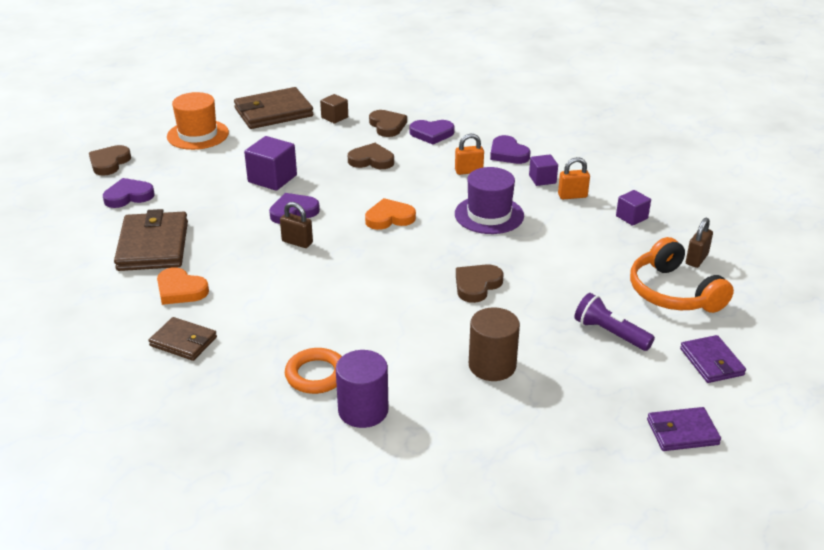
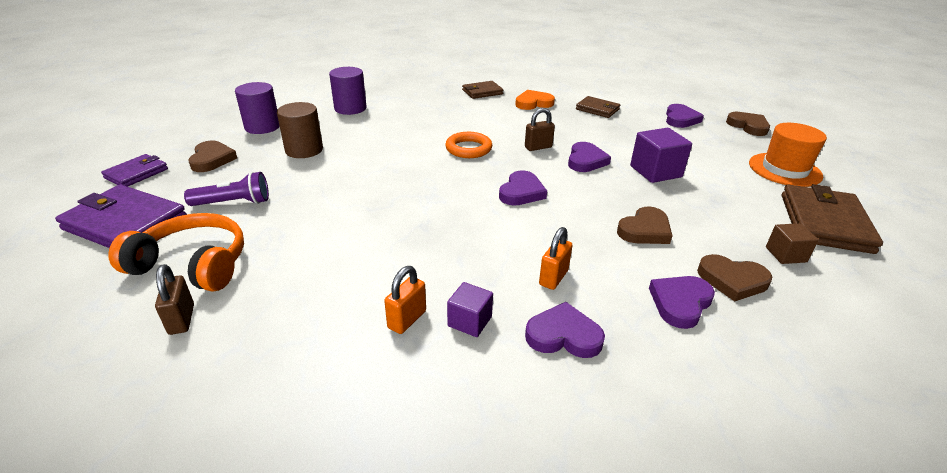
camera: 130 degrees right, 0 degrees up
brown wallet [114,209,188,271] -> brown wallet [576,96,620,118], size x0.57
orange ring [285,348,342,394] -> orange ring moved to [445,132,492,158]
orange heart [365,198,416,230] -> purple heart [499,170,547,206]
purple hat [455,167,524,234] -> none
brown heart [456,264,503,303] -> brown heart moved to [189,141,237,172]
purple cube [616,190,651,226] -> none
purple wallet [680,335,746,383] -> purple wallet [55,185,187,248], size x1.74
none -> purple cylinder [235,82,280,134]

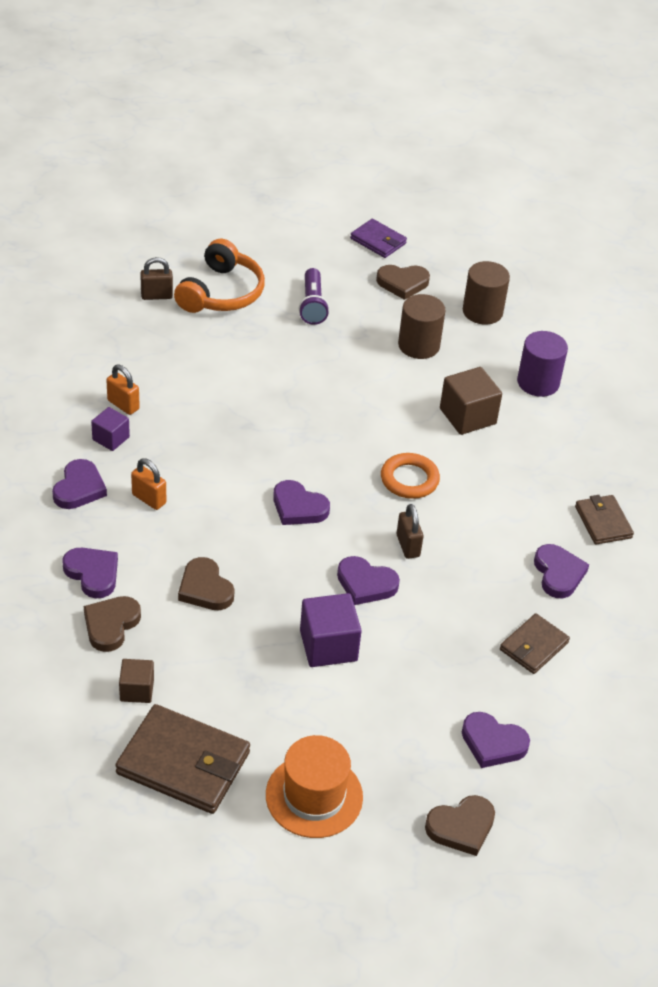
camera: 95 degrees right, 10 degrees up
purple wallet [55,185,187,248] -> none
purple cylinder [235,82,280,134] -> brown cylinder [463,261,510,325]
orange heart [515,90,555,110] -> purple heart [534,544,589,599]
none -> brown cube [440,367,502,435]

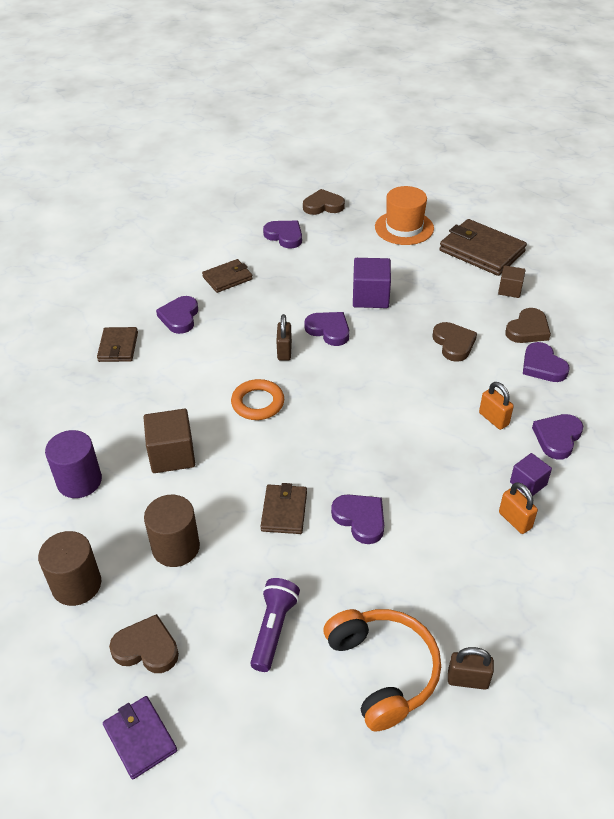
camera: 160 degrees left, 0 degrees up
orange headphones [174,239,265,313] -> orange headphones turned 120 degrees clockwise [323,609,441,731]
purple heart [273,480,330,525] -> purple heart moved to [331,494,384,544]
none -> brown wallet [260,483,307,534]

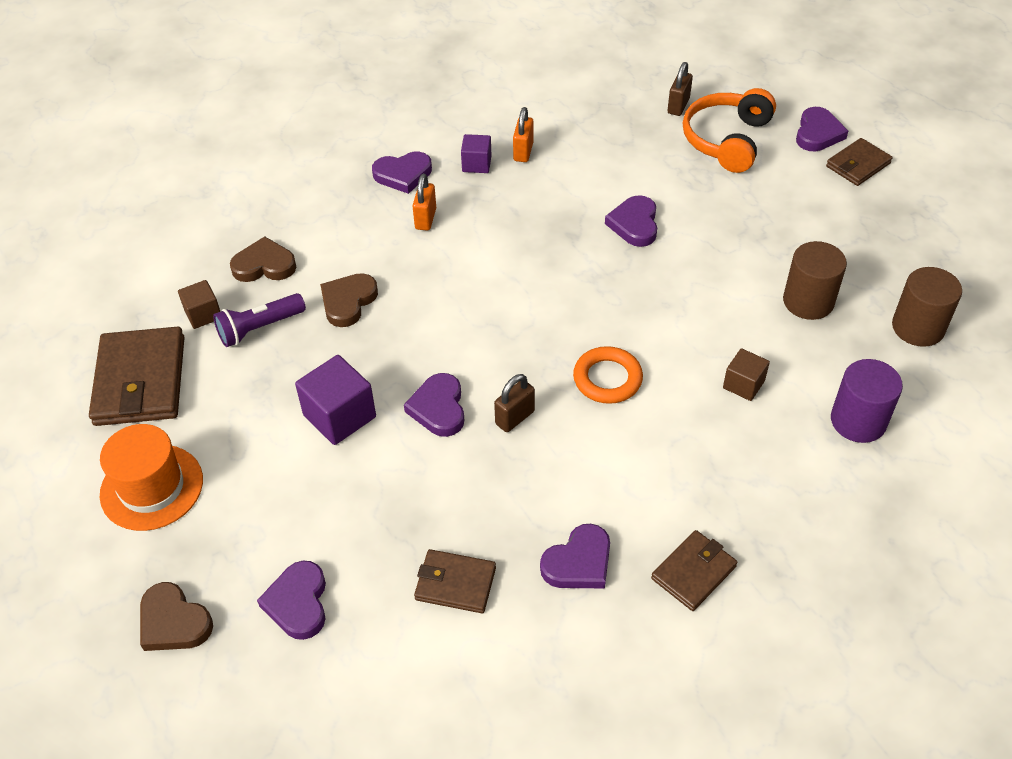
camera: 135 degrees left, 5 degrees up
purple wallet [103,696,177,779] -> none
brown heart [109,614,179,673] -> none
brown cube [143,409,195,473] -> brown cube [723,348,770,401], size x0.60
purple flashlight [250,578,300,672] -> purple flashlight moved to [213,293,306,347]
brown wallet [260,483,307,534] -> brown wallet moved to [826,138,893,186]
brown padlock [448,647,494,690] -> brown padlock turned 60 degrees clockwise [667,62,693,116]
purple heart [523,342,570,382] -> purple heart moved to [796,107,848,152]

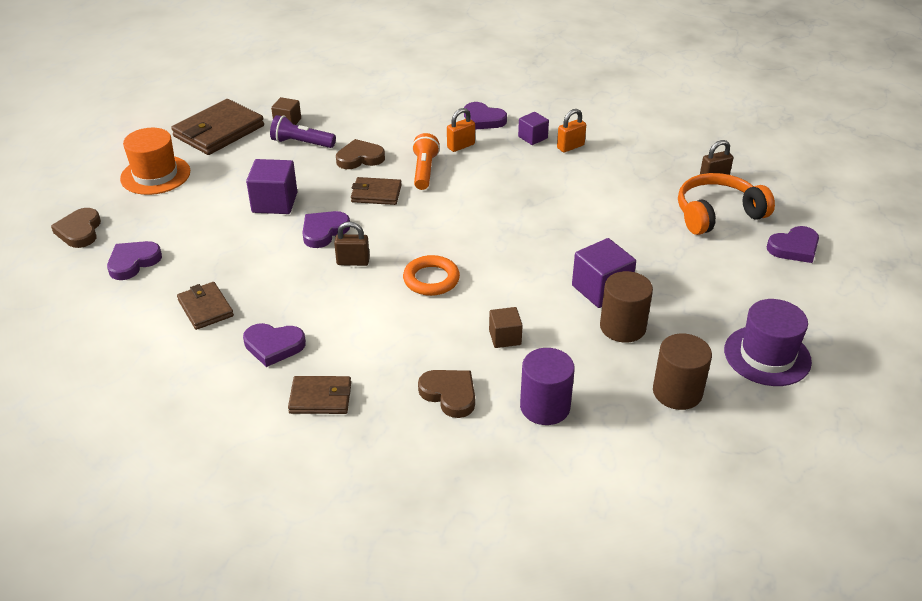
camera: 45 degrees right, 10 degrees down
brown heart [230,236,296,282] -> brown heart moved to [418,370,475,418]
purple heart [605,195,657,247] -> none
brown wallet [826,138,893,186] -> brown wallet moved to [351,177,402,205]
none -> orange flashlight [412,133,440,190]
none -> purple cube [572,238,636,308]
none -> purple hat [724,299,812,386]

